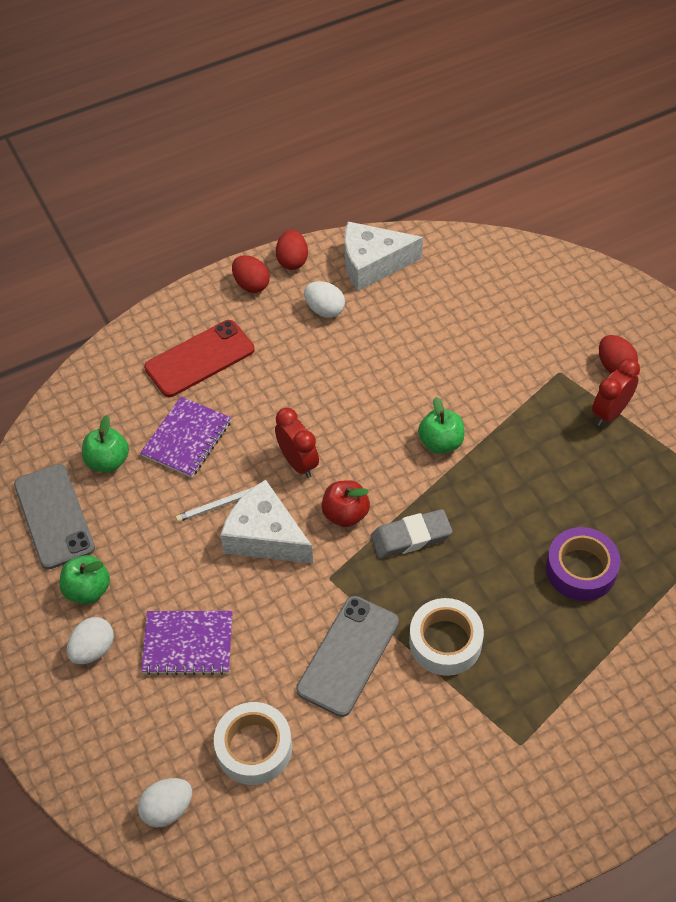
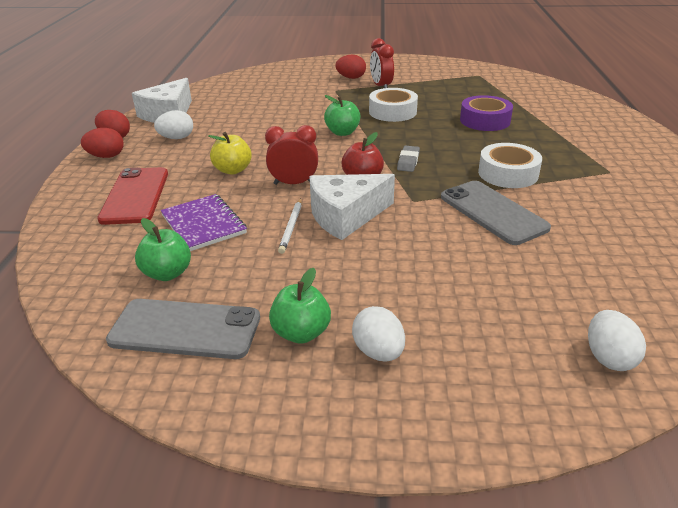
camera: 60 degrees left, 20 degrees down
purple notebook [141,611,233,675] -> none
white tape [214,702,292,785] -> white tape moved to [369,88,418,122]
grey eraser [371,509,453,559] -> grey eraser [397,146,420,172], size x0.67
none -> yellow apple [208,132,252,175]

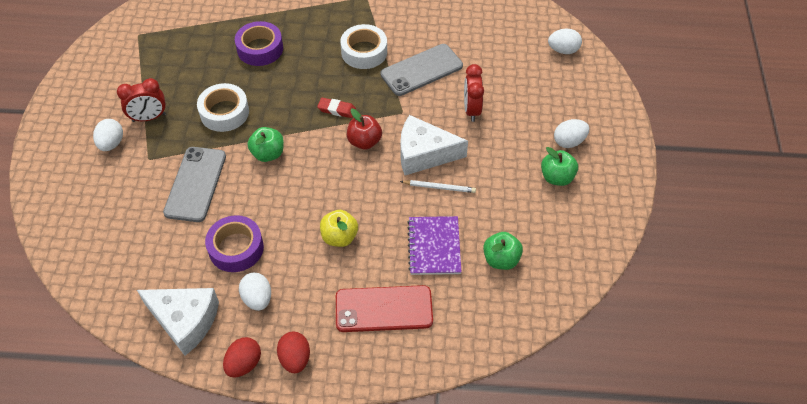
camera: 90 degrees left, 20 degrees up
grey phone [106,299,260,359] -> grey phone moved to [163,147,226,222]
purple notebook [161,194,247,251] -> purple notebook turned 60 degrees counterclockwise [407,216,461,275]
red clock [265,125,318,185] -> red clock moved to [464,64,484,122]
white cheese [309,174,395,240] -> white cheese turned 120 degrees clockwise [400,115,468,175]
red egg [335,55,366,79] -> white egg [93,119,123,151]
grey eraser [397,146,420,172] -> red eraser [317,98,356,118]
none -> purple tape [205,215,264,272]

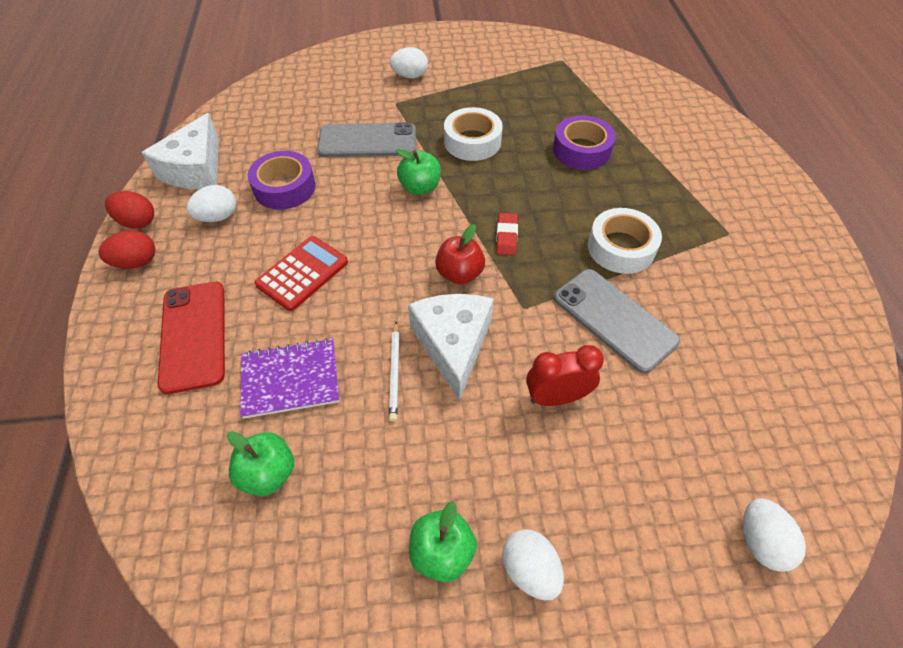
camera: 80 degrees right, 0 degrees up
red clock [117,78,166,122] -> none
yellow apple [320,210,358,247] -> red calculator [255,236,348,311]

